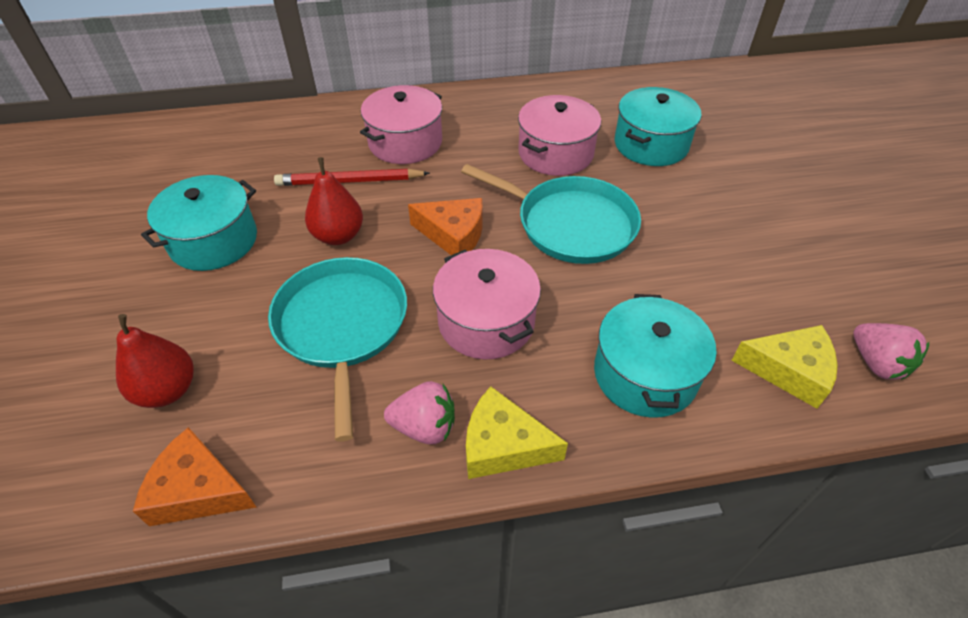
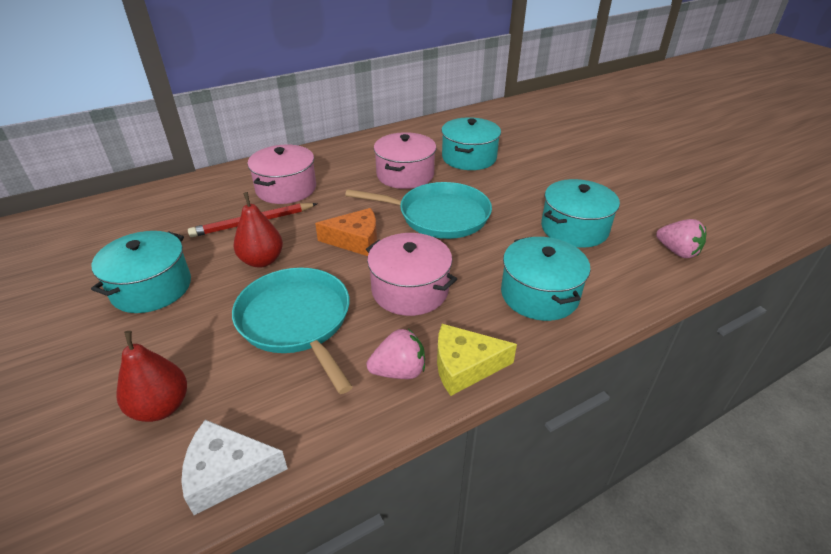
camera: 20 degrees left, 10 degrees down
orange cheese [133,427,256,526] -> white cheese [181,420,288,515]
yellow cheese [731,325,838,409] -> none
none -> turquoise pot [541,179,620,248]

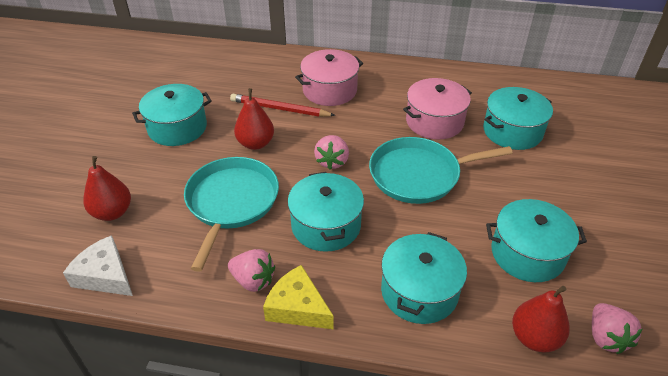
camera: 40 degrees right, 5 degrees up
orange cheese [315,208,377,256] -> pink strawberry [314,135,349,170]
turquoise pan [345,182,492,239] -> turquoise pan turned 120 degrees clockwise [369,137,513,204]
pink pot [366,233,457,316] -> turquoise pot [288,172,364,252]
none -> red pear [512,286,570,352]

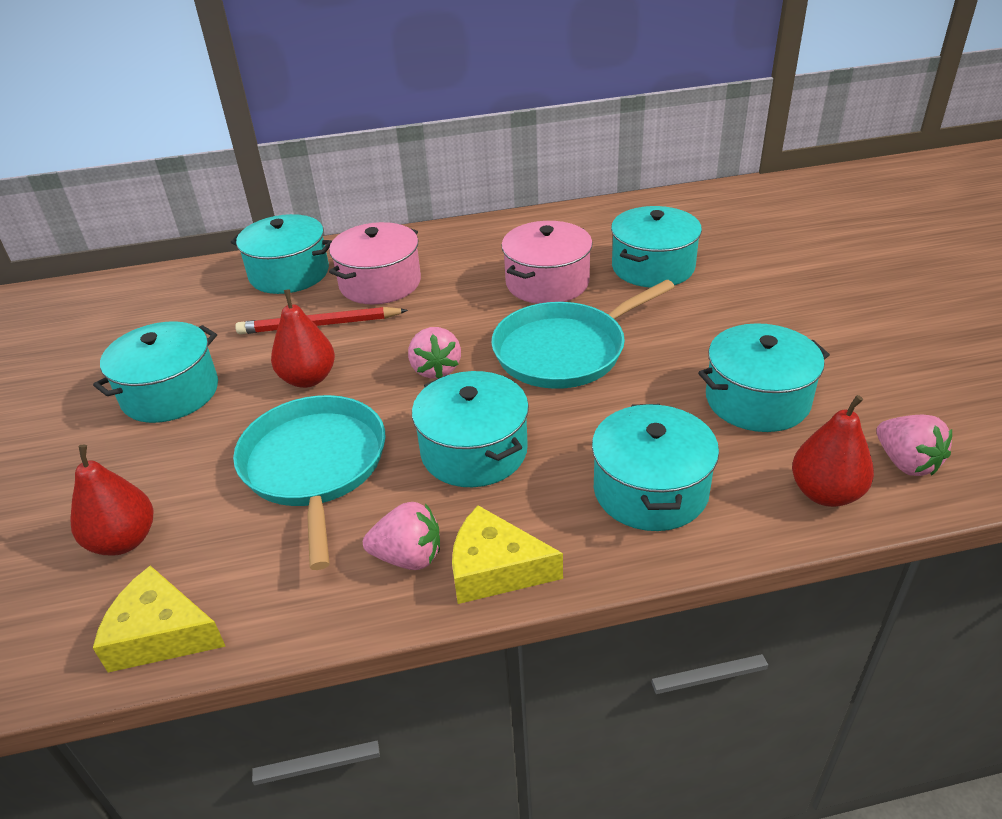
camera: 20 degrees left, 5 degrees down
white cheese [63,235,133,296] -> yellow cheese [93,566,226,672]
none -> turquoise pot [231,214,332,294]

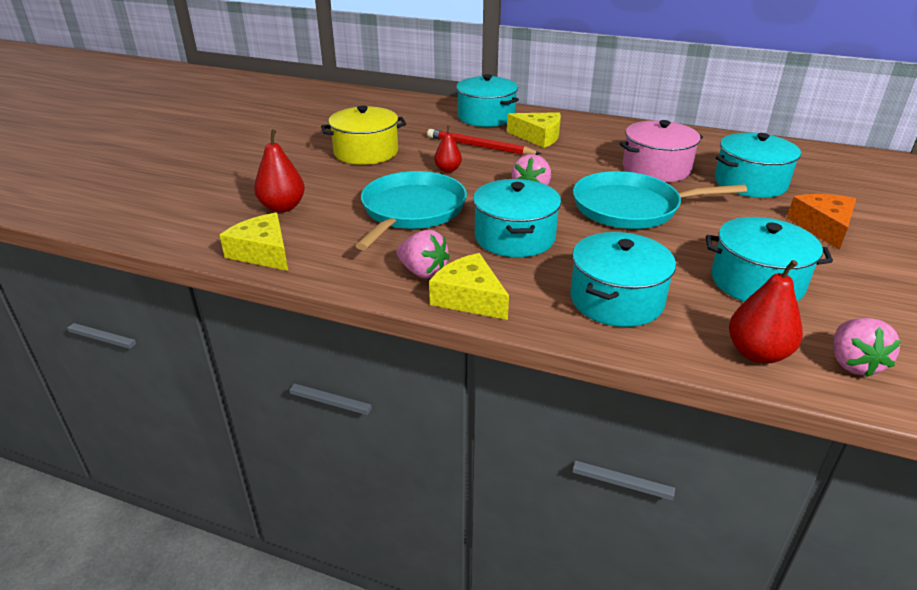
camera: 30 degrees right, 5 degrees down
turquoise pot [93,321,218,423] -> yellow pot [321,106,406,165]
red pear [271,289,335,388] -> red pear [434,125,462,173], size x0.63
pink pot [329,222,421,304] -> yellow cheese [507,112,561,148]
none -> orange cheese [787,194,856,250]

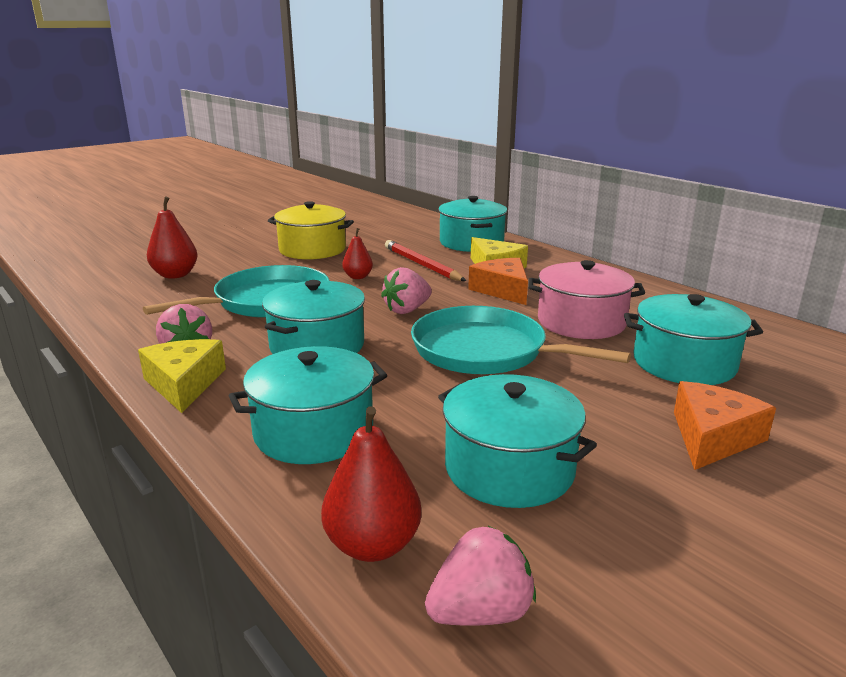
camera: 30 degrees right, 10 degrees down
yellow cheese [219,213,288,271] -> none
pink strawberry [833,318,901,377] -> pink strawberry turned 150 degrees counterclockwise [425,526,536,626]
none -> orange cheese [468,258,528,305]

